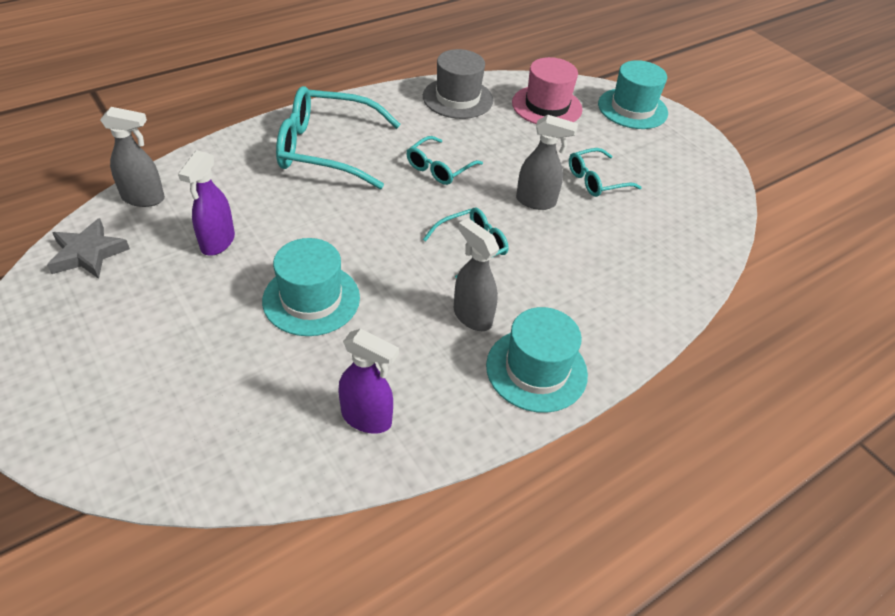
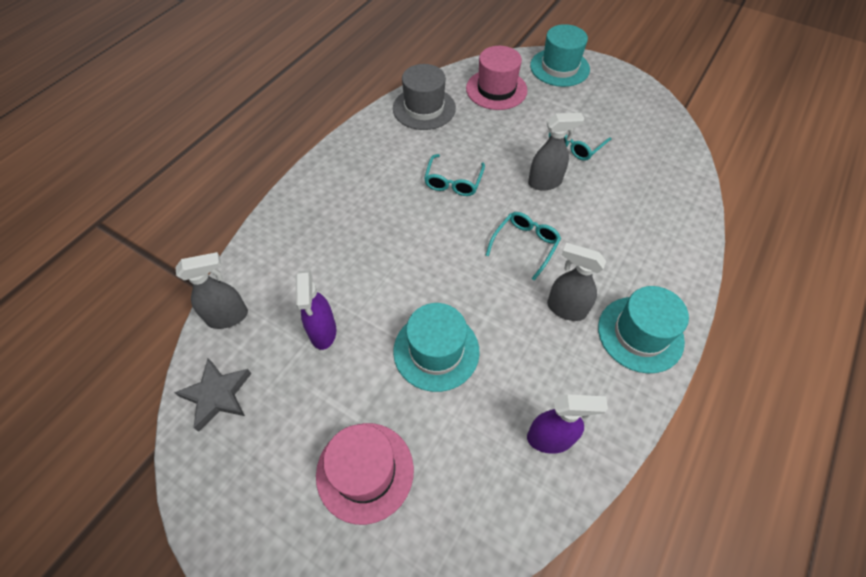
camera: 20 degrees left, 10 degrees up
turquoise glasses [276,86,401,189] -> none
none -> pink hat [316,423,414,525]

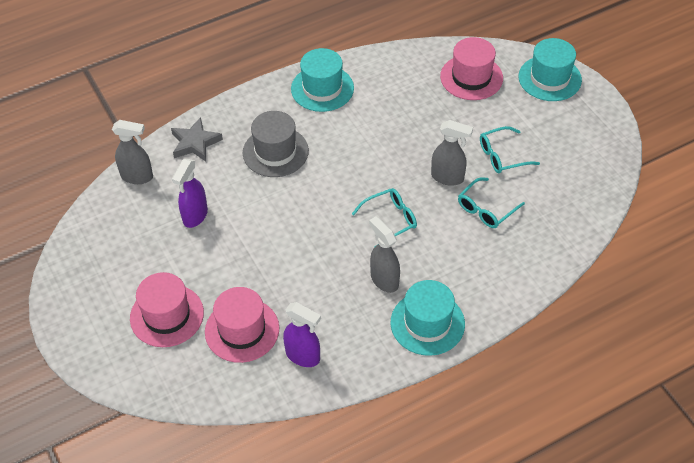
camera: 30 degrees right, 5 degrees down
grey star [174,358,251,432] -> grey star moved to [171,117,223,162]
grey hat [393,64,456,130] -> grey hat moved to [243,111,309,177]
turquoise hat [393,303,480,392] -> turquoise hat moved to [291,48,354,112]
turquoise glasses [424,154,485,196] -> turquoise glasses moved to [458,177,525,228]
none -> pink hat [205,287,279,363]

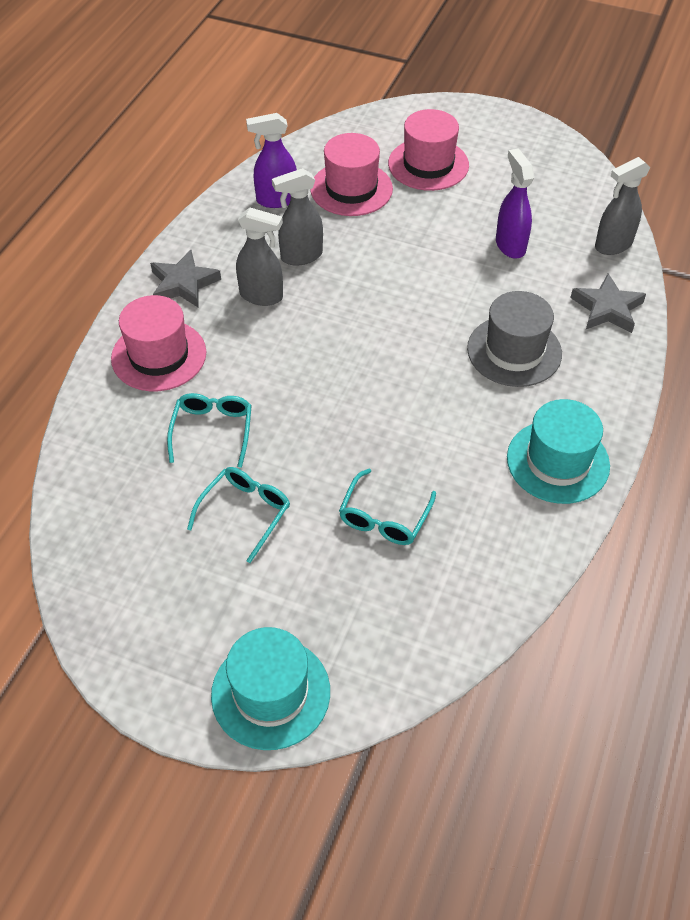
camera: 140 degrees right, 0 degrees up
turquoise glasses [352,188,417,247] -> turquoise glasses moved to [339,469,436,545]
turquoise hat [391,280,465,356] -> grey star [150,250,221,307]
grey spray bottle [431,120,473,186] -> grey spray bottle moved to [272,168,323,266]
pink hat [440,37,503,100] -> pink hat moved to [111,295,206,391]

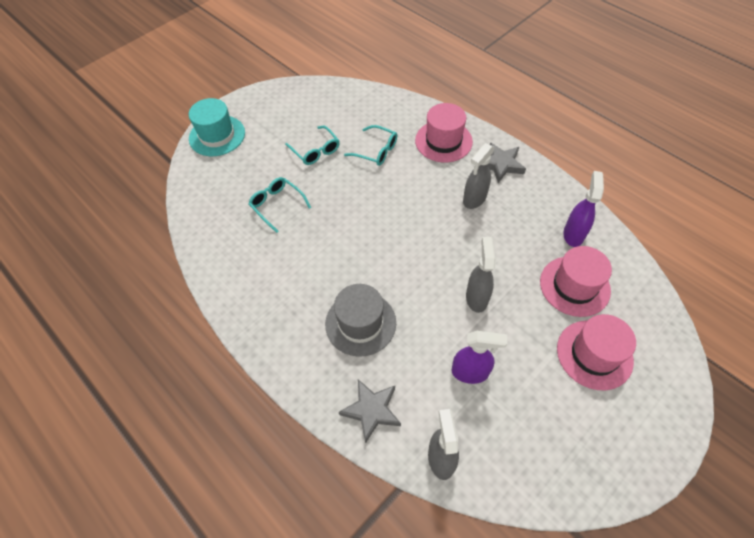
camera: 115 degrees right, 5 degrees up
grey spray bottle [272,168,323,266] -> grey spray bottle moved to [466,237,495,313]
turquoise hat [507,399,610,504] -> none

